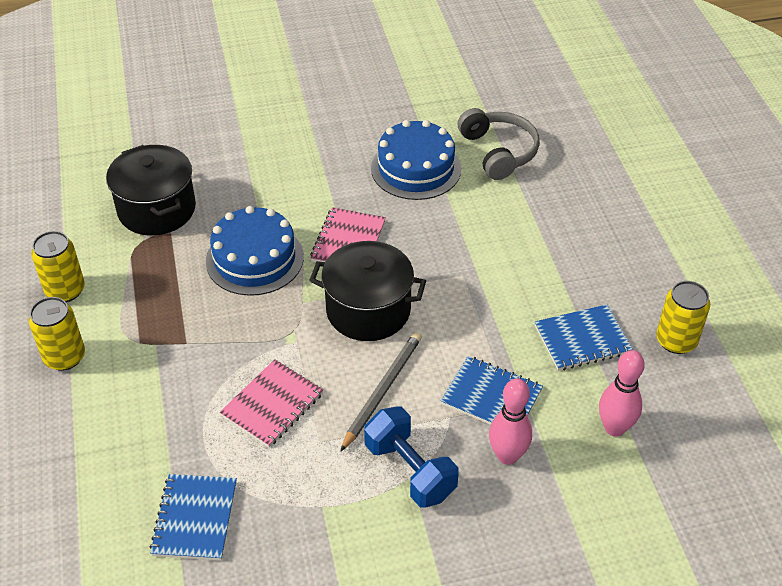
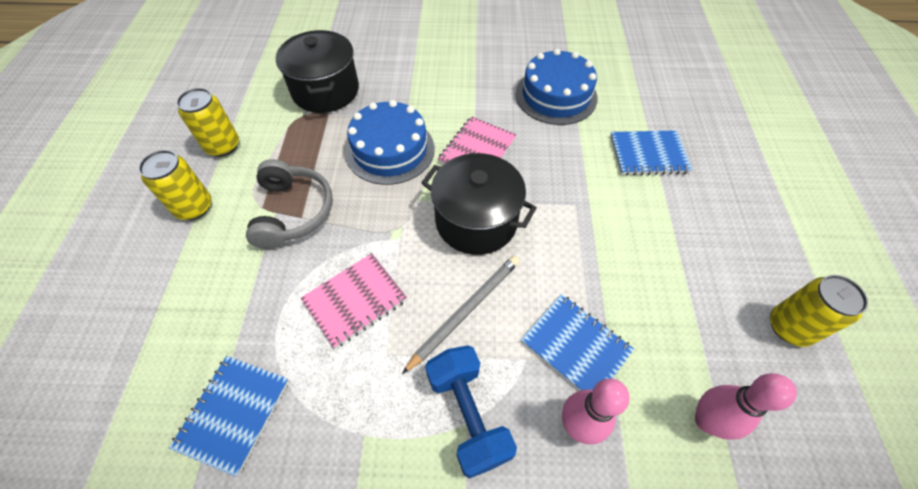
camera: 15 degrees right, 10 degrees up
grey headphones [458,108,540,180] -> grey headphones moved to [246,159,333,249]
blue notebook [535,304,633,371] -> blue notebook moved to [610,130,692,175]

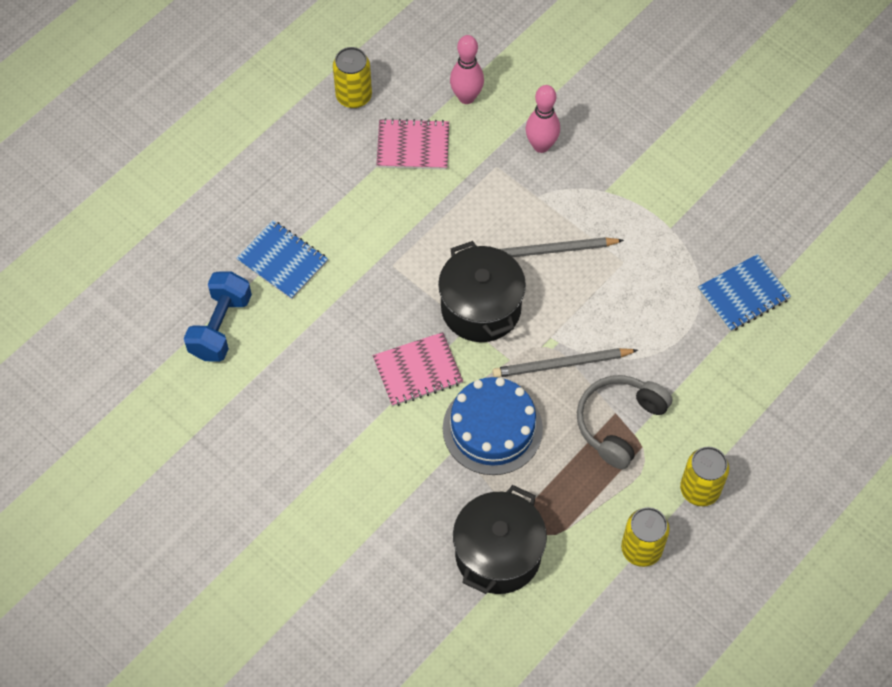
camera: 140 degrees left, 5 degrees up
pink notebook [301,253,407,349] -> pink notebook moved to [376,118,449,170]
blue dumbbell [425,345,517,478] -> blue dumbbell moved to [184,271,252,362]
blue cake [516,49,597,125] -> none
blue notebook [521,294,634,391] -> none
none -> grey pencil [492,348,638,378]

